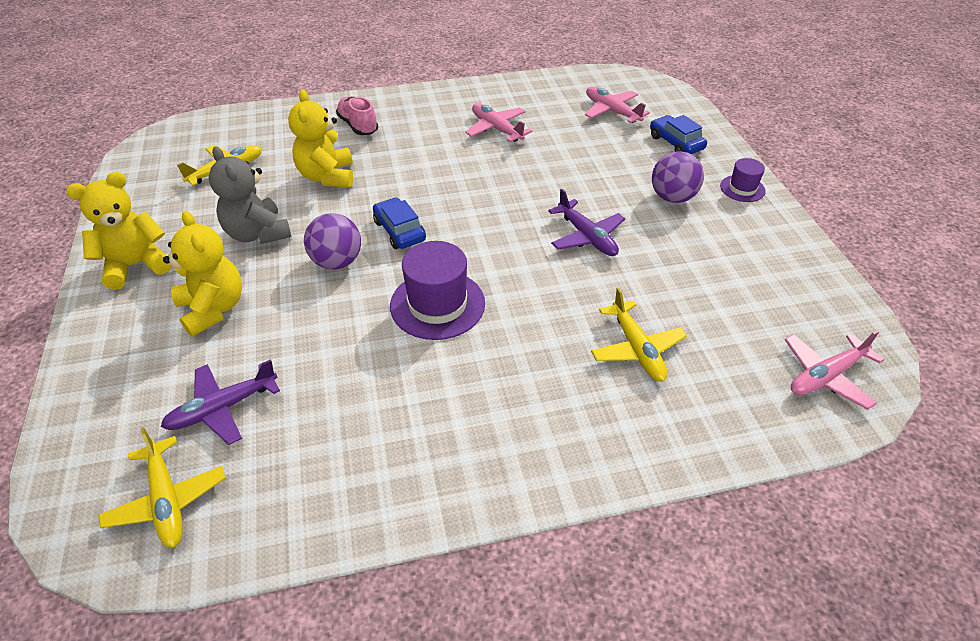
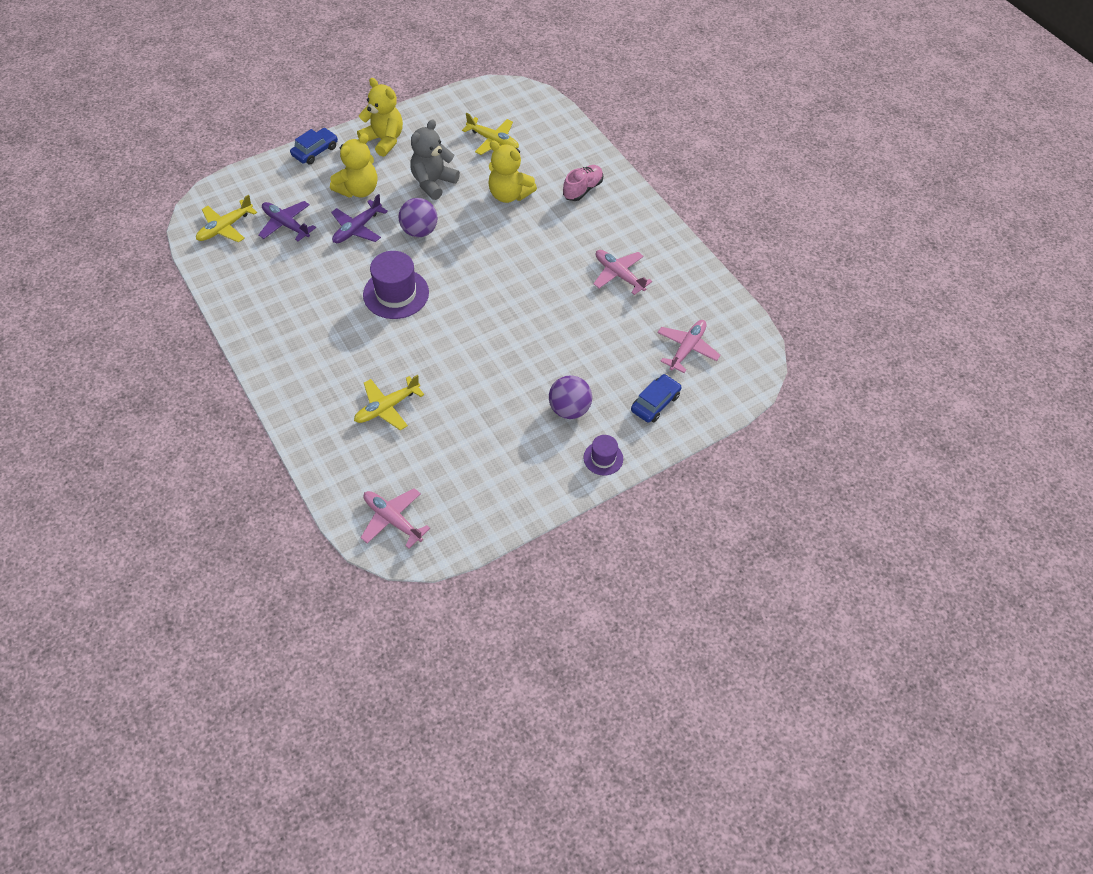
camera: 70 degrees right, 10 degrees up
yellow teddy bear [288,89,353,187] -> yellow teddy bear turned 120 degrees counterclockwise [488,140,537,203]
blue car [373,197,426,249] -> blue car moved to [290,128,338,164]
pink plane [465,103,532,142] -> pink plane turned 75 degrees counterclockwise [593,250,652,295]
purple plane [548,189,625,256] -> purple plane moved to [331,194,388,243]

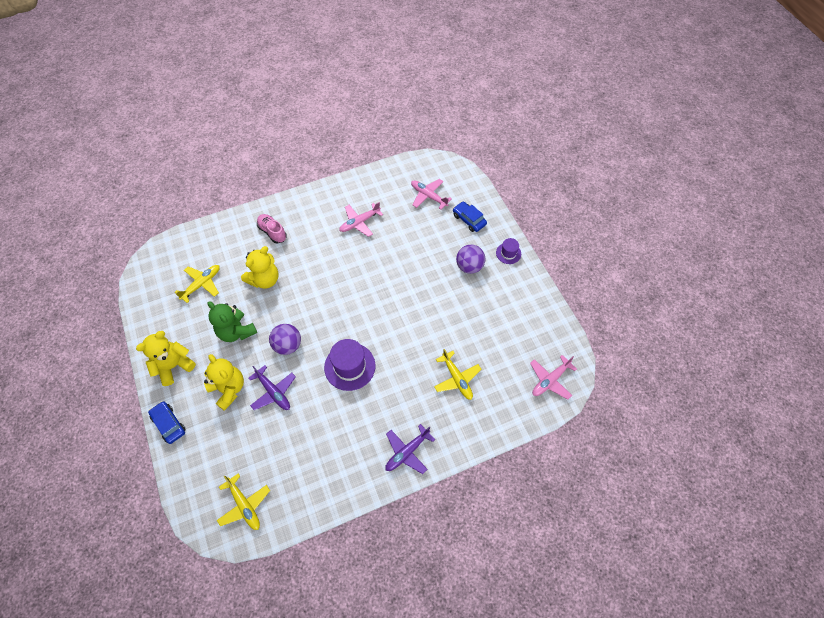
camera: 80 degrees left, 5 degrees up
purple plane [258,201,316,241] -> purple plane moved to [385,424,435,474]
grey teddy bear [410,119,460,200] -> green teddy bear [207,301,257,342]

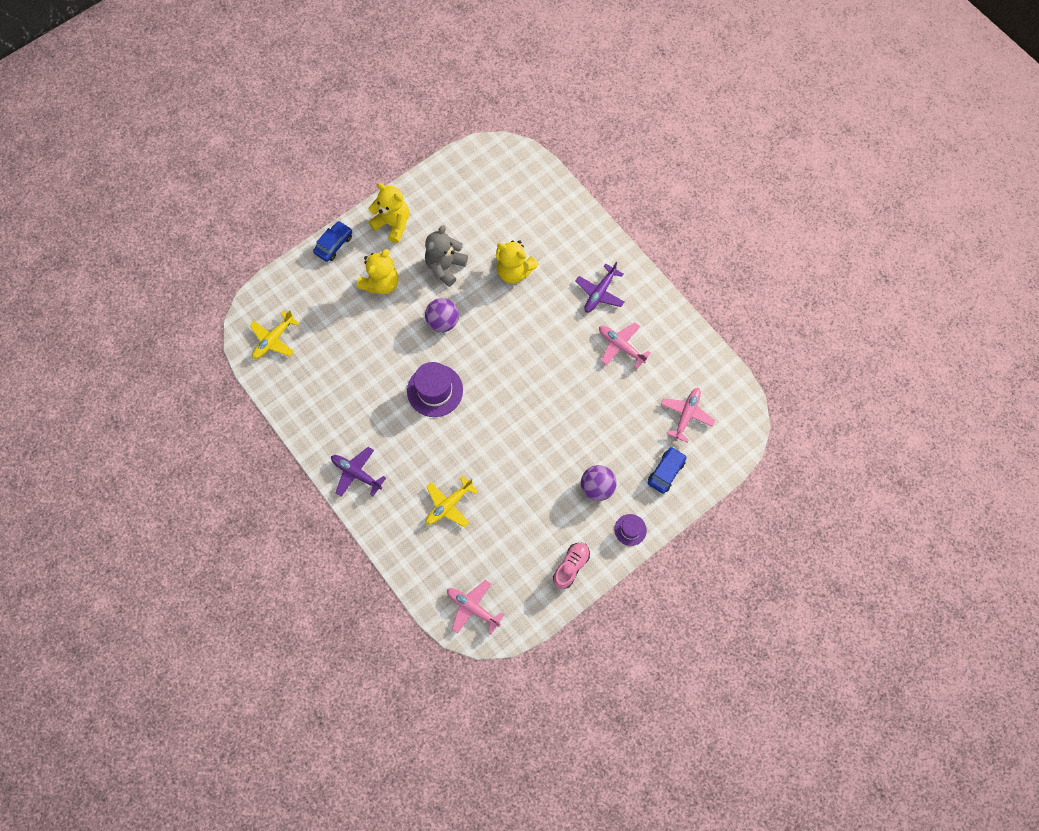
camera: 75 degrees right, 10 degrees up
yellow plane [175,265,220,303] -> none
green teddy bear [207,301,257,342] -> grey teddy bear [425,225,468,287]
purple plane [249,365,296,410] -> purple plane moved to [576,262,624,312]
pink shoe [257,214,287,244] -> pink shoe moved to [553,543,590,589]

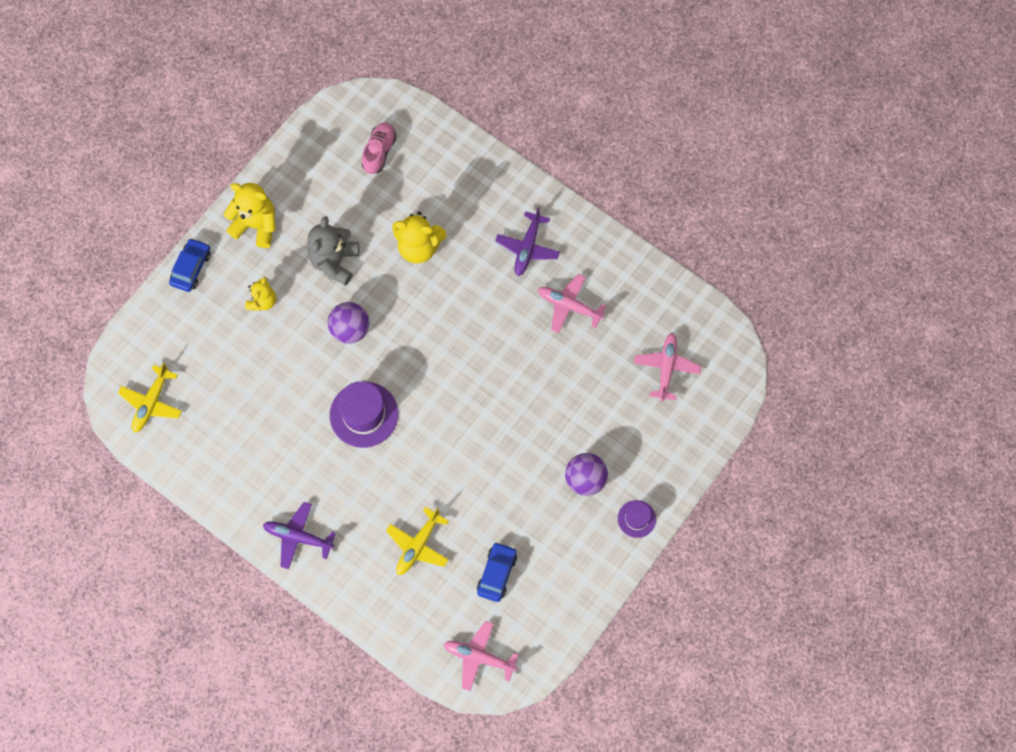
camera: 15 degrees left, 0 degrees up
yellow teddy bear [357,249,398,294] -> yellow teddy bear [245,277,276,311], size x0.63
pink shoe [553,543,590,589] -> pink shoe moved to [362,122,396,174]
blue car [648,447,687,493] -> blue car moved to [477,542,517,602]

